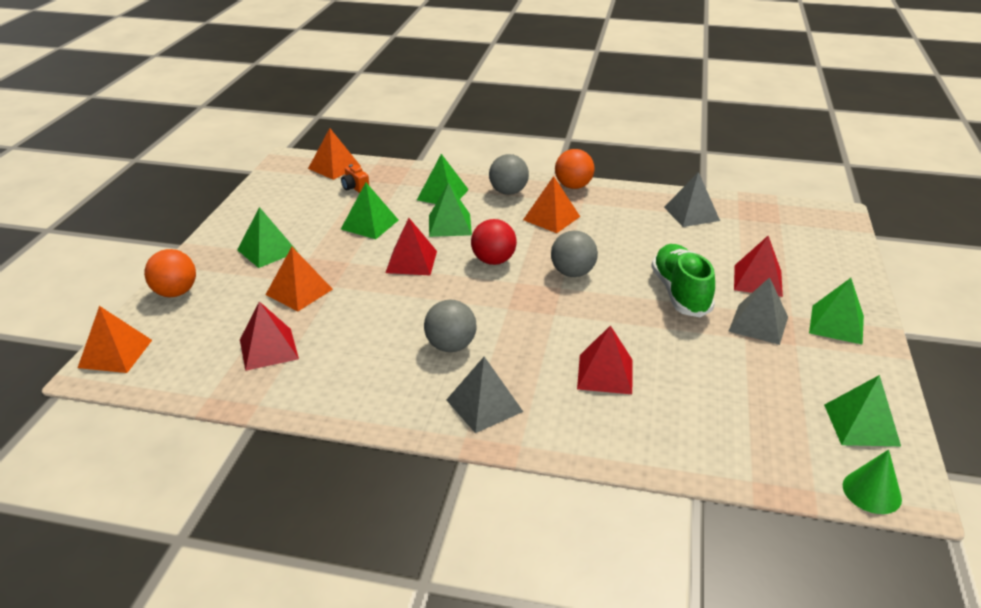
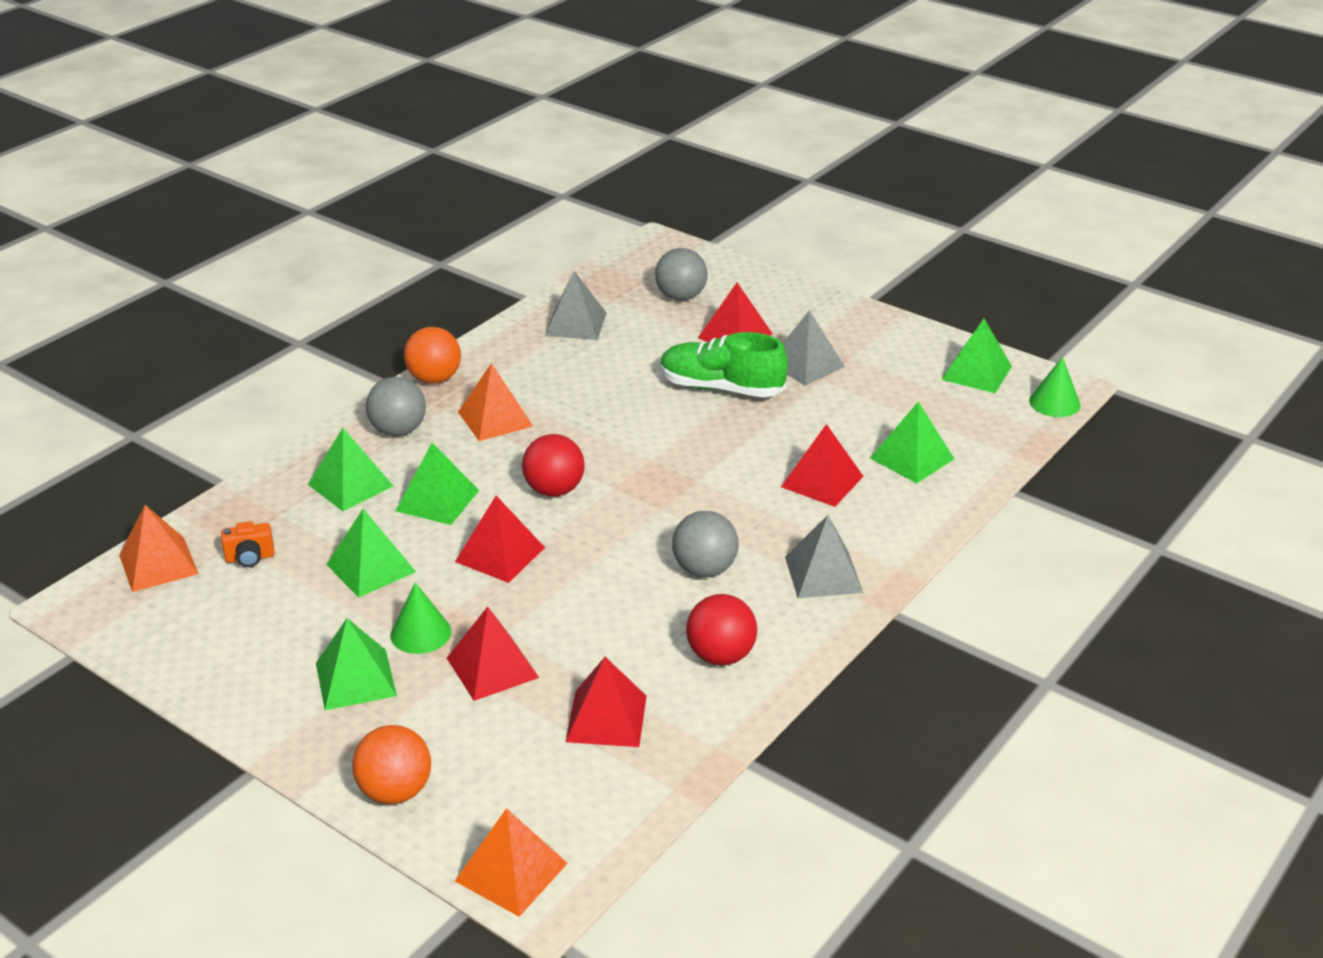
camera: 65 degrees left, 0 degrees up
orange pyramid [265,247,333,311] -> red pyramid [447,606,539,701]
grey ball [551,231,598,277] -> grey ball moved to [655,248,707,301]
green pyramid [809,278,864,345] -> green pyramid moved to [870,401,954,483]
none -> green cone [390,583,452,654]
none -> red ball [686,594,757,665]

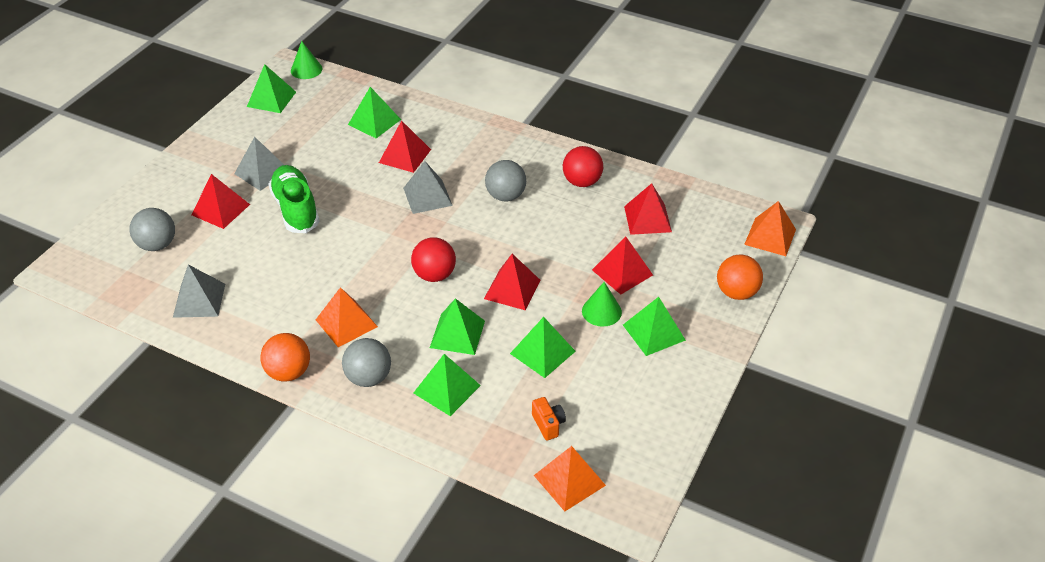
camera: 100 degrees left, 10 degrees up
green shoe [661,332,788,398] -> green shoe turned 150 degrees clockwise [268,165,319,233]
grey pyramid [785,515,863,598] -> grey pyramid moved to [403,161,453,214]

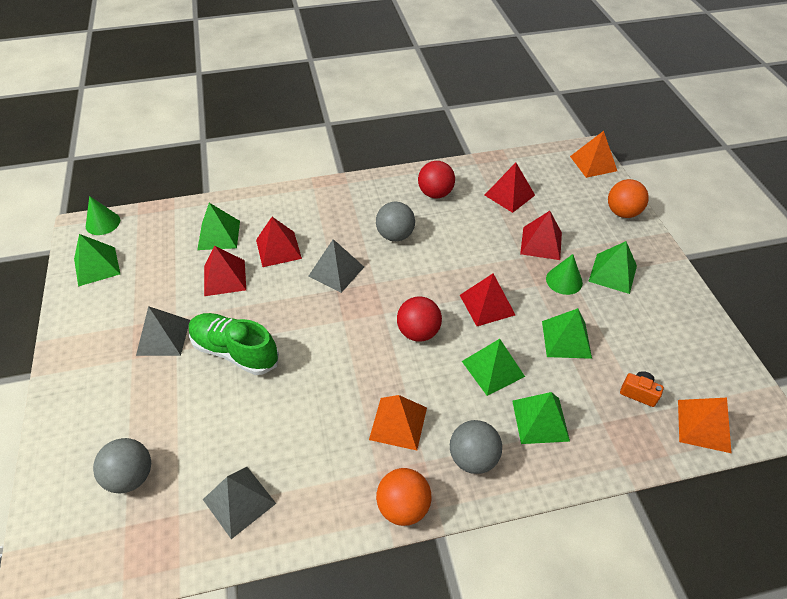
camera: 40 degrees left, 5 degrees up
red pyramid [192,174,250,229] -> red pyramid moved to [204,246,246,296]

